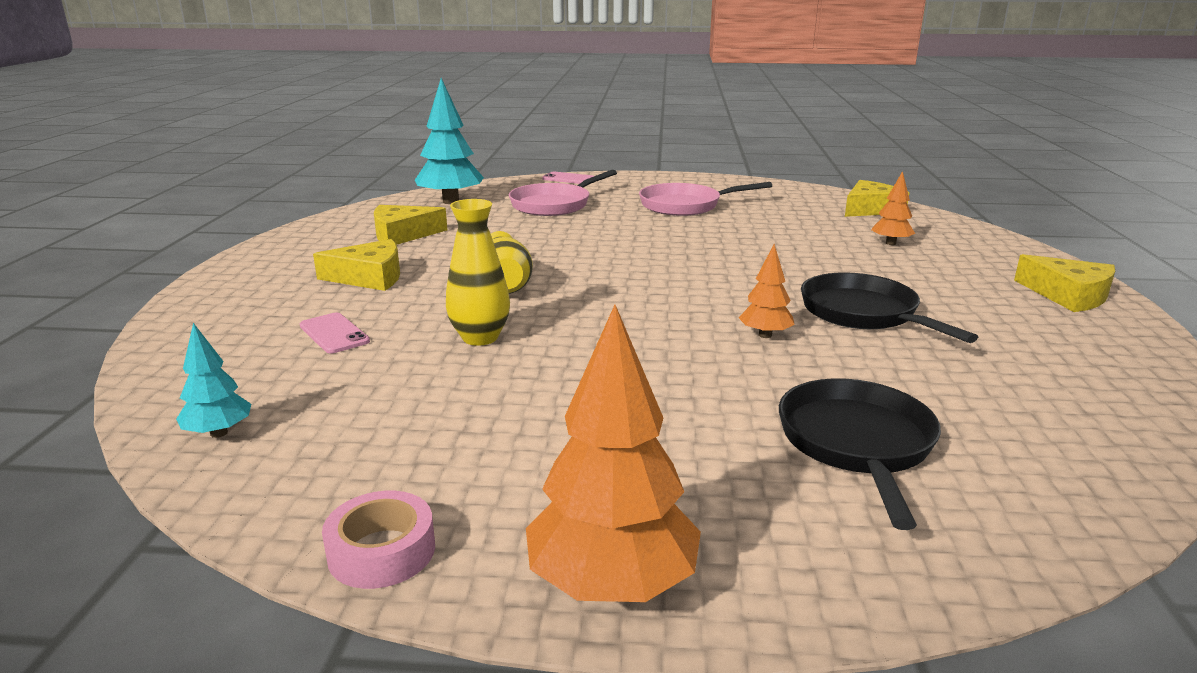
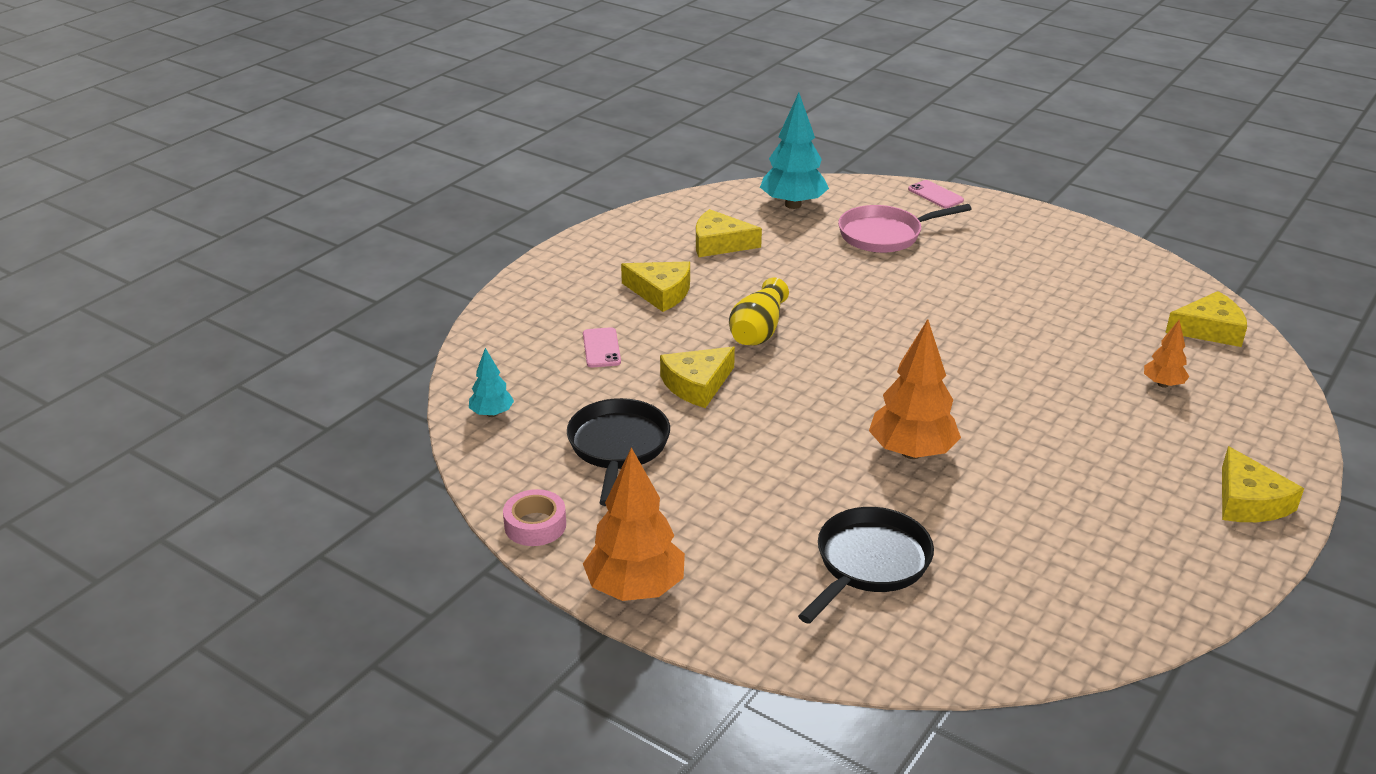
camera: 30 degrees right, 10 degrees up
yellow vase [446,199,510,346] -> yellow cheese [660,347,735,408]
pink pan [639,182,772,216] -> none
orange tree [739,244,795,338] -> orange tree [869,319,961,459], size x1.91
black pan [801,272,978,343] -> black pan moved to [567,398,670,506]

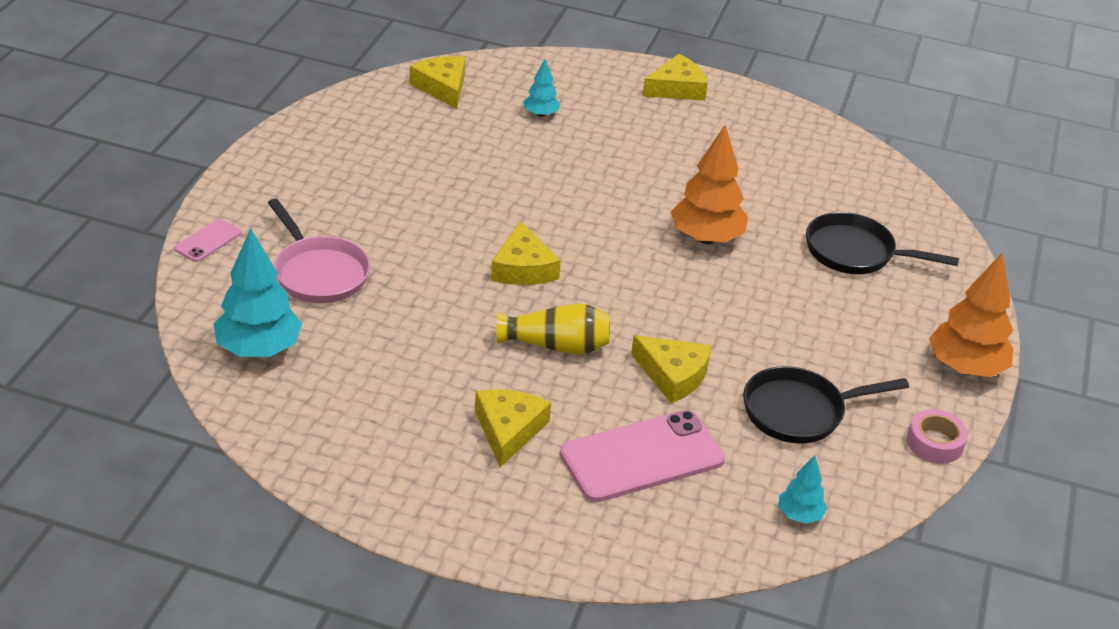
camera: 110 degrees left, 5 degrees up
pink phone [583,327,621,368] -> pink phone [560,410,725,502], size x2.10
yellow cheese [696,209,762,257] -> yellow cheese moved to [491,221,561,285]
orange tree [1144,320,1189,388] -> turquoise tree [523,59,560,117]

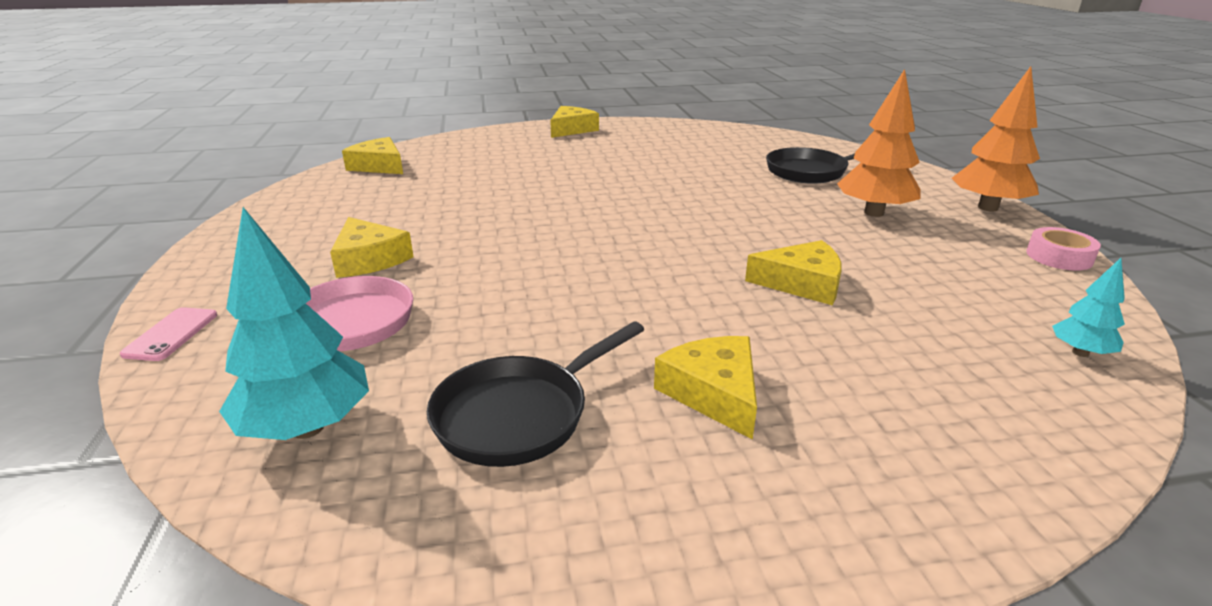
camera: 25 degrees left, 10 degrees down
yellow cheese [491,221,561,285] -> yellow cheese moved to [330,217,414,278]
yellow vase [496,304,610,354] -> none
turquoise tree [523,59,560,117] -> none
pink phone [560,410,725,502] -> none
orange tree [671,125,748,244] -> orange tree moved to [837,69,921,217]
black pan [743,366,909,444] -> black pan moved to [427,321,644,467]

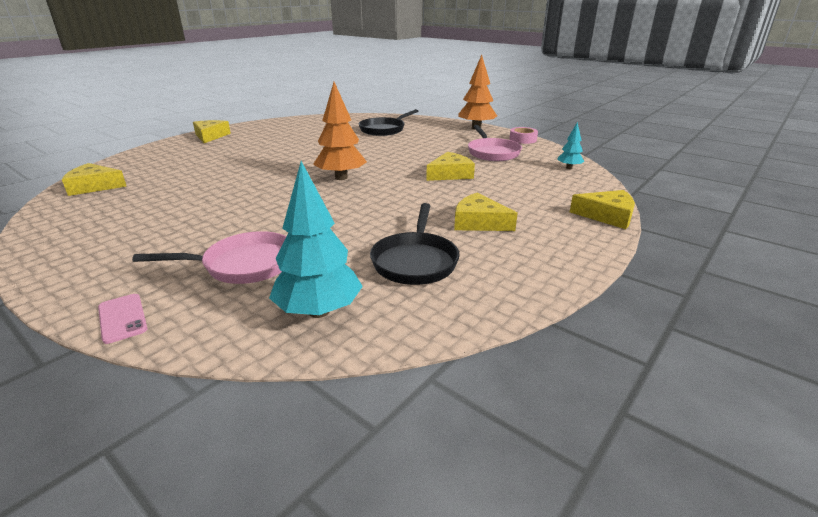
camera: 40 degrees left, 0 degrees up
yellow cheese [330,217,414,278] -> yellow cheese moved to [570,190,635,229]
orange tree [837,69,921,217] -> orange tree moved to [313,82,367,180]
none -> pink pan [468,125,522,161]

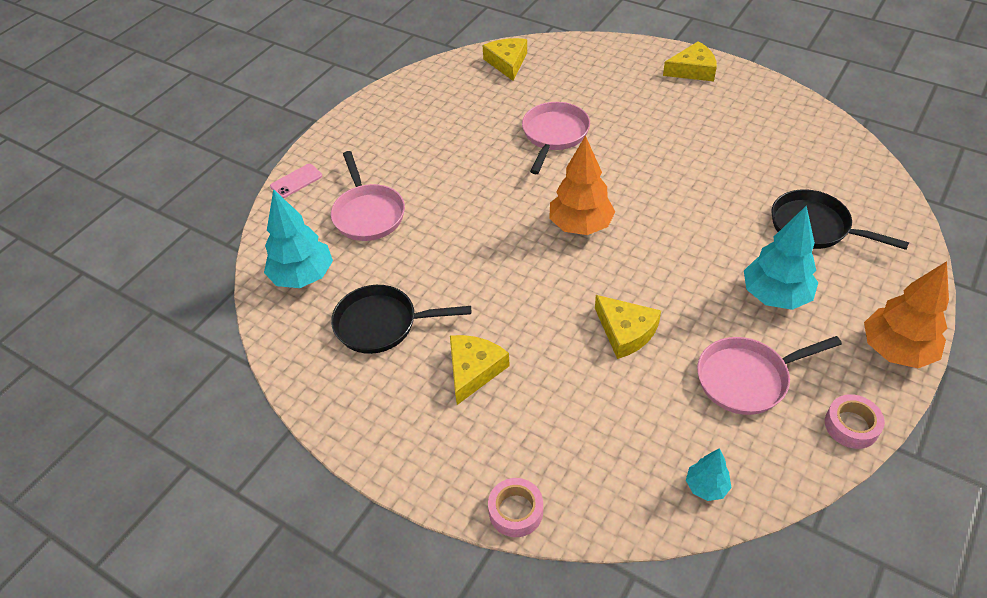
camera: 85 degrees right, 20 degrees up
yellow cheese [570,190,635,229] -> pink tape [488,478,543,537]
none -> pink pan [522,102,590,174]
none -> turquoise tree [744,205,818,310]

